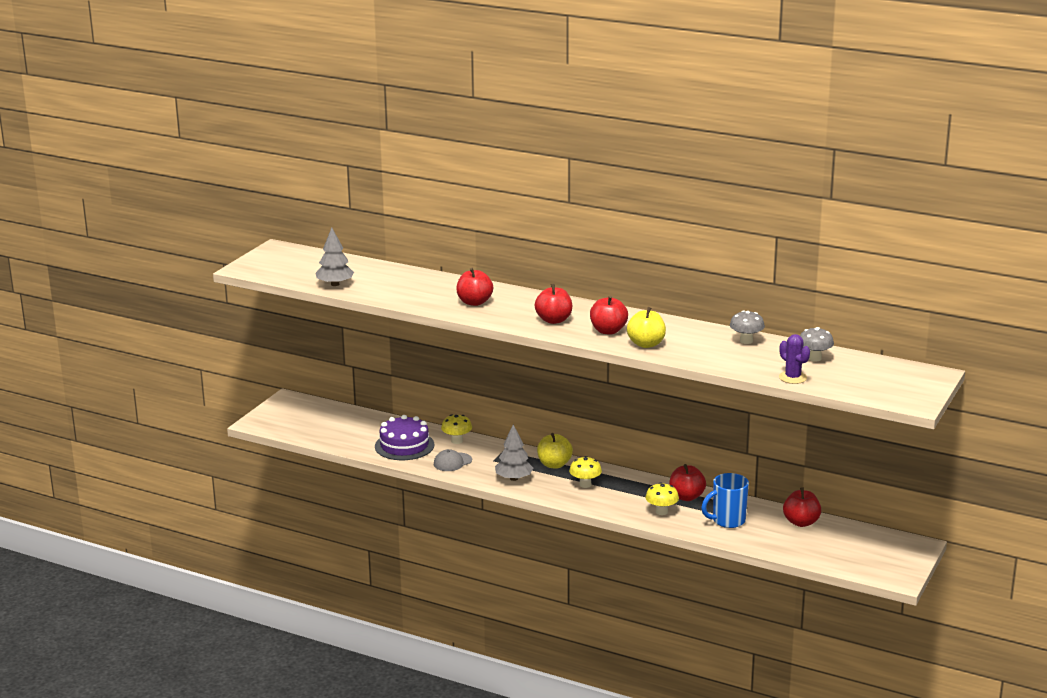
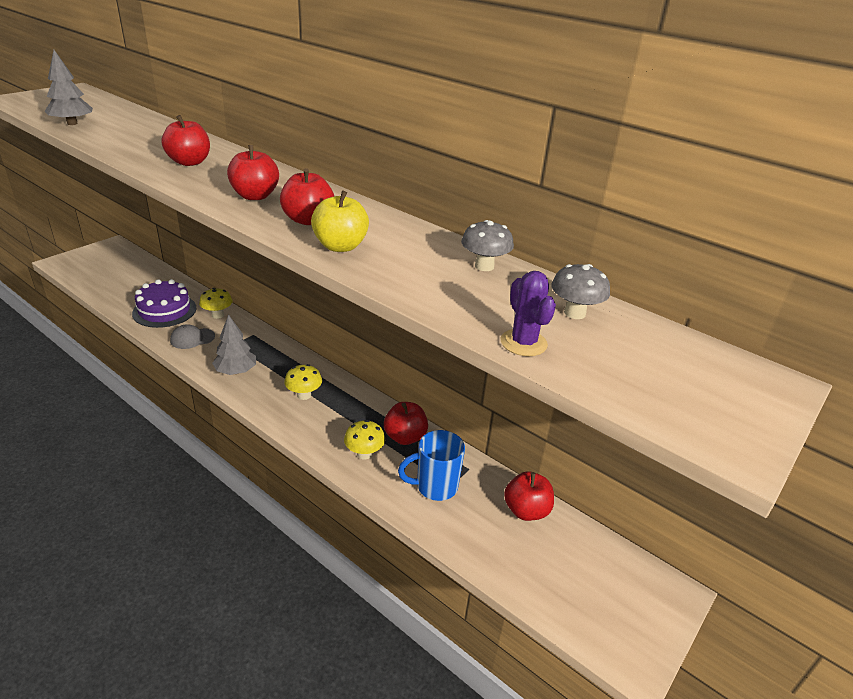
camera: 10 degrees right, 10 degrees up
yellow apple [537,433,573,469] -> none

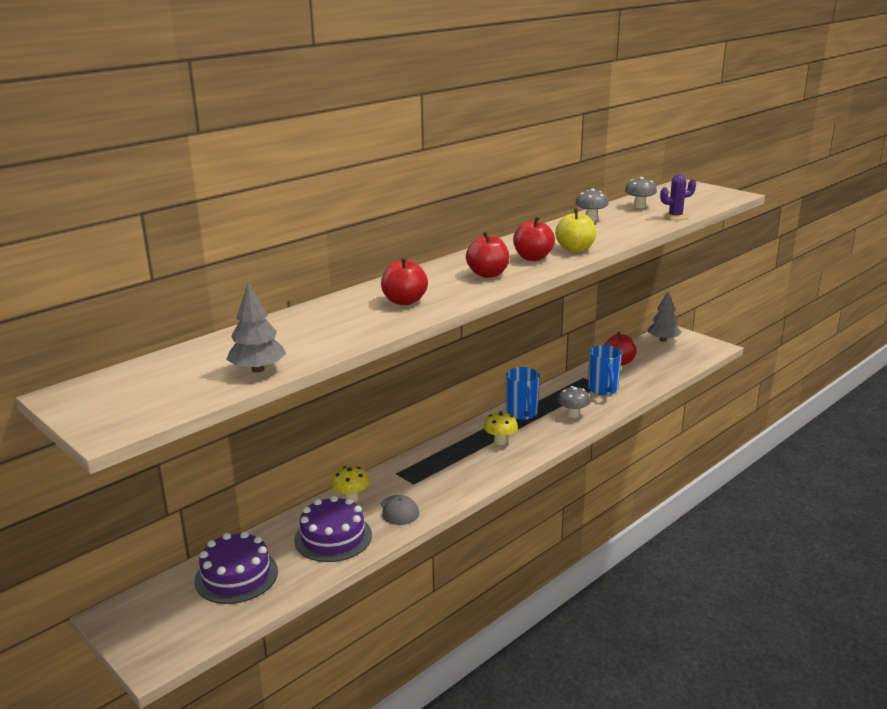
camera: 80 degrees left, 10 degrees down
grey tree [212,314,256,375] -> grey tree moved to [647,292,681,342]
yellow mushroom [344,420,385,459] -> grey mushroom [558,386,591,418]
red apple [384,402,428,445] -> none
none -> purple cake [194,531,278,604]
none -> blue mug [506,367,540,420]

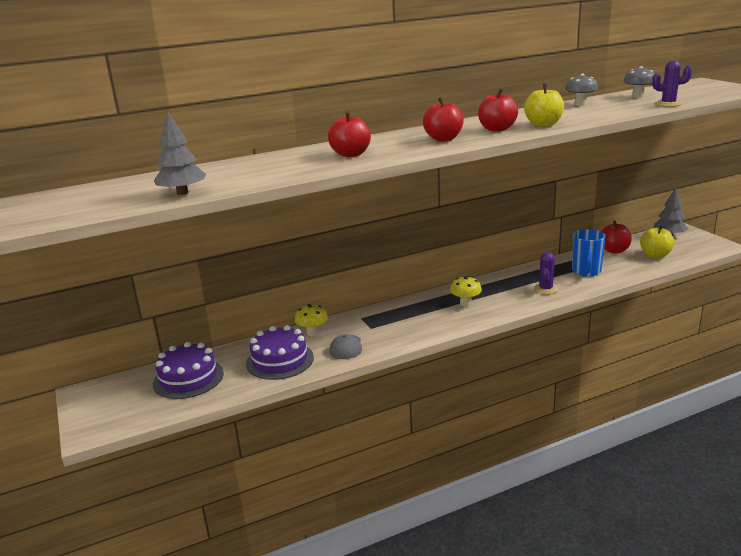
camera: 20 degrees right, 0 degrees up
blue mug [506,367,540,420] -> none
grey mushroom [558,386,591,418] -> purple cactus [534,252,558,294]
none -> yellow apple [640,225,675,258]

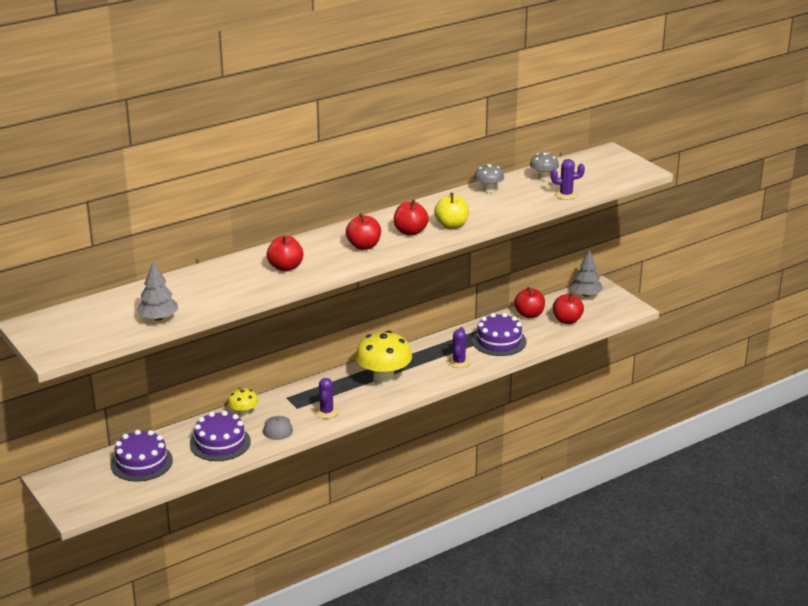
camera: 10 degrees left, 5 degrees up
yellow mushroom [450,276,482,307] -> yellow mushroom [355,331,412,386], size x1.90
blue mug [572,229,606,277] -> purple cake [472,313,526,356]
yellow apple [640,225,675,258] -> red apple [553,293,584,324]
none -> purple cactus [315,378,338,419]

